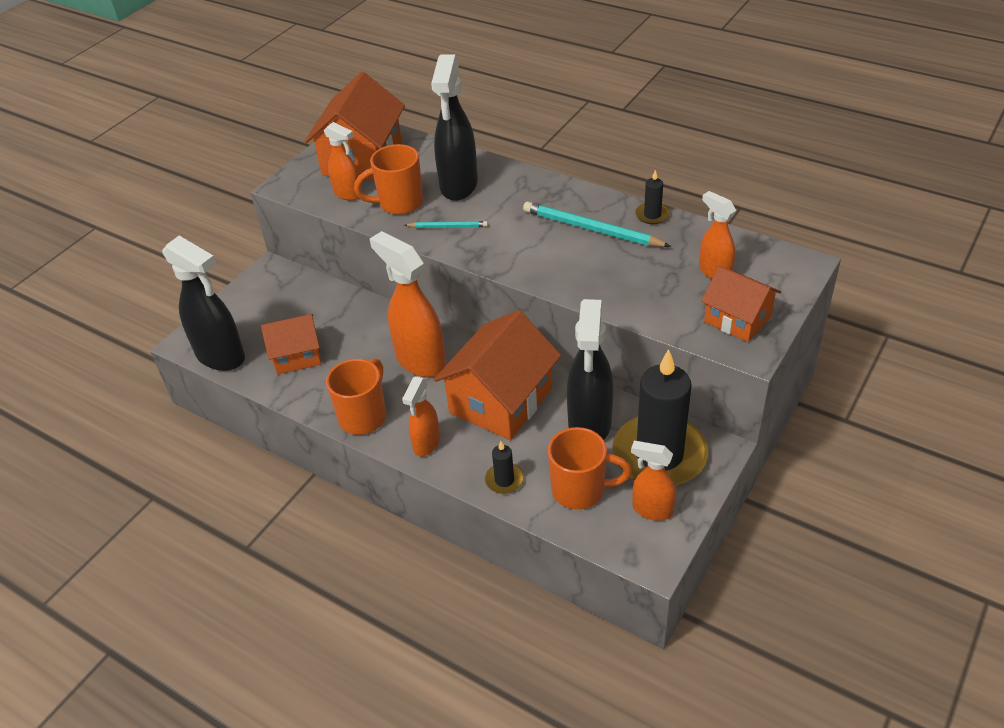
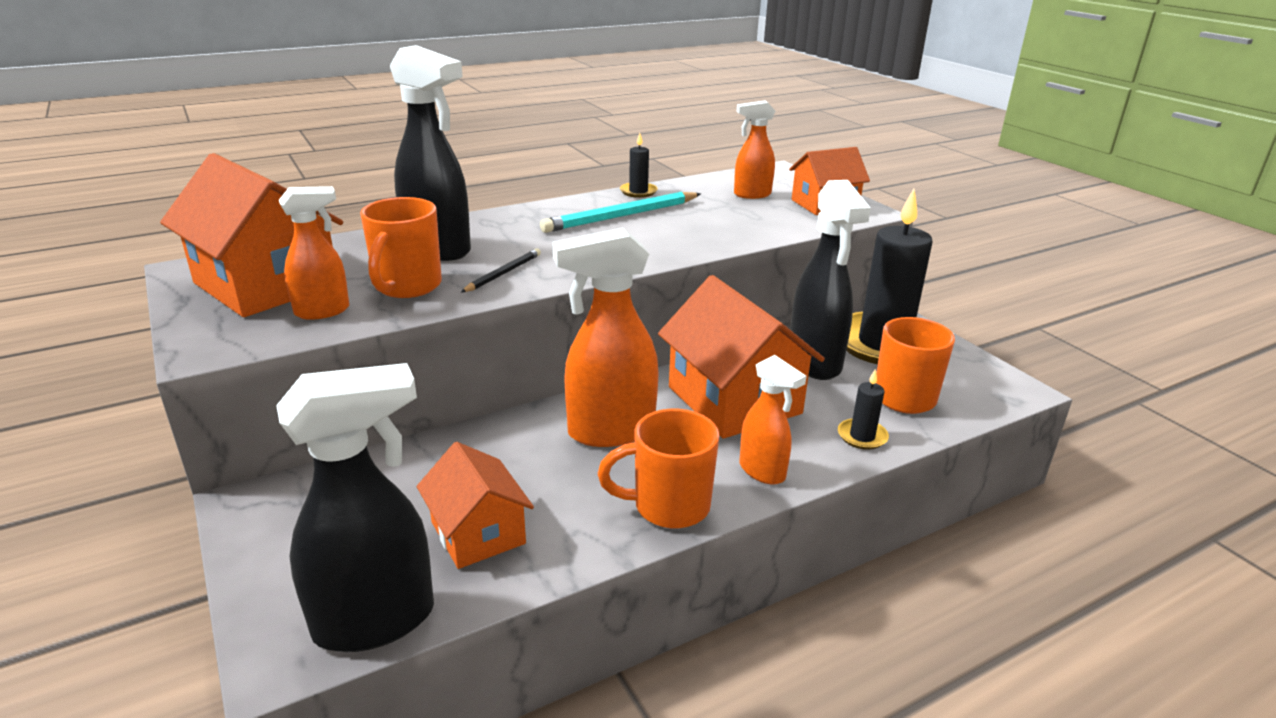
camera: 65 degrees left, 15 degrees down
orange house [261,314,321,375] -> orange house turned 45 degrees counterclockwise [417,442,534,569]
orange mug [326,358,386,435] -> orange mug turned 60 degrees counterclockwise [598,409,719,528]
turquoise pencil [404,221,488,228] -> black pencil [461,248,541,293]
black spray bottle [567,299,613,440] -> black spray bottle turned 45 degrees clockwise [790,180,871,380]
orange spray bottle [631,441,676,521] -> none

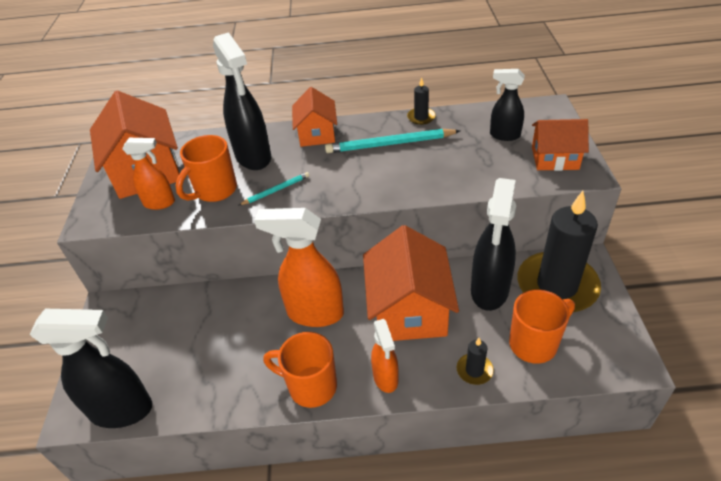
camera: 30 degrees right, 15 degrees up
orange house [417,442,534,569] -> orange house moved to [292,87,337,147]
black pencil [461,248,541,293] -> turquoise pencil [239,172,309,205]
orange spray bottle [734,100,775,199] -> black spray bottle [490,69,525,141]

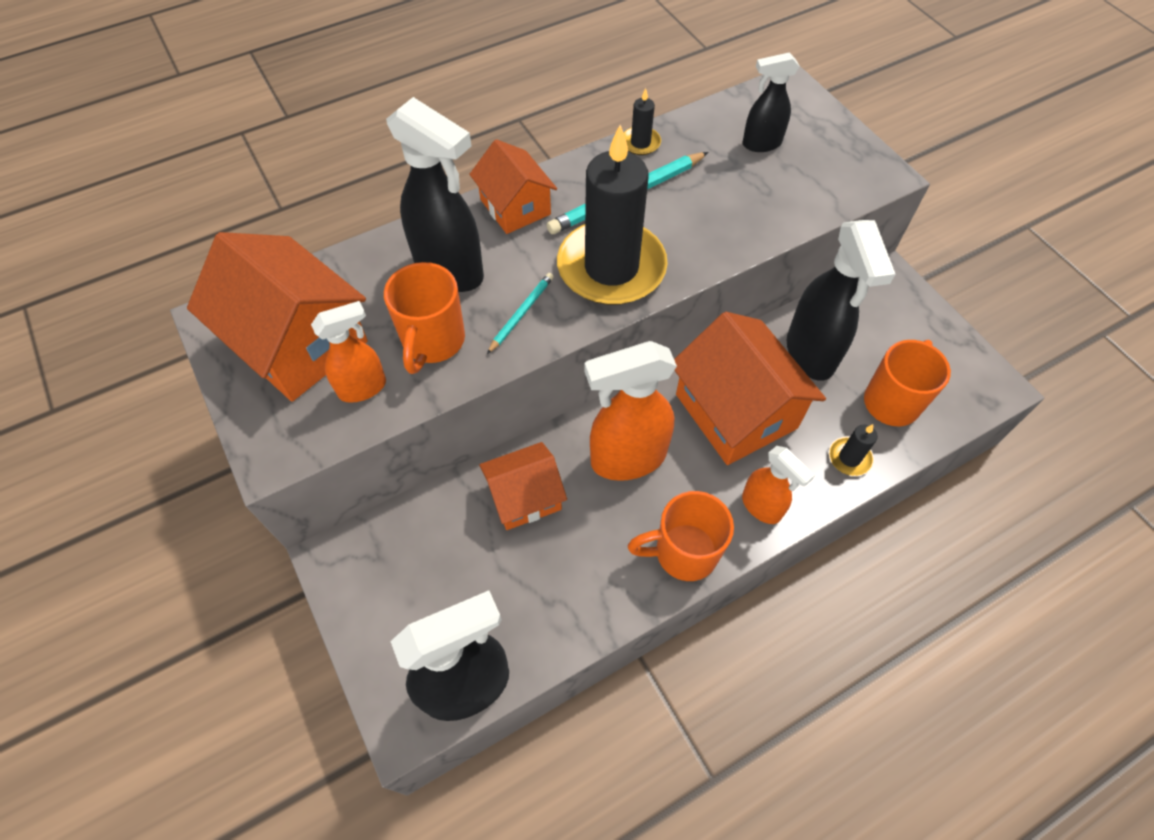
camera: 30 degrees left, 15 degrees up
black candle [517,191,601,312] -> black candle moved to [557,125,668,305]
orange house [532,119,589,171] -> orange house moved to [479,442,567,530]

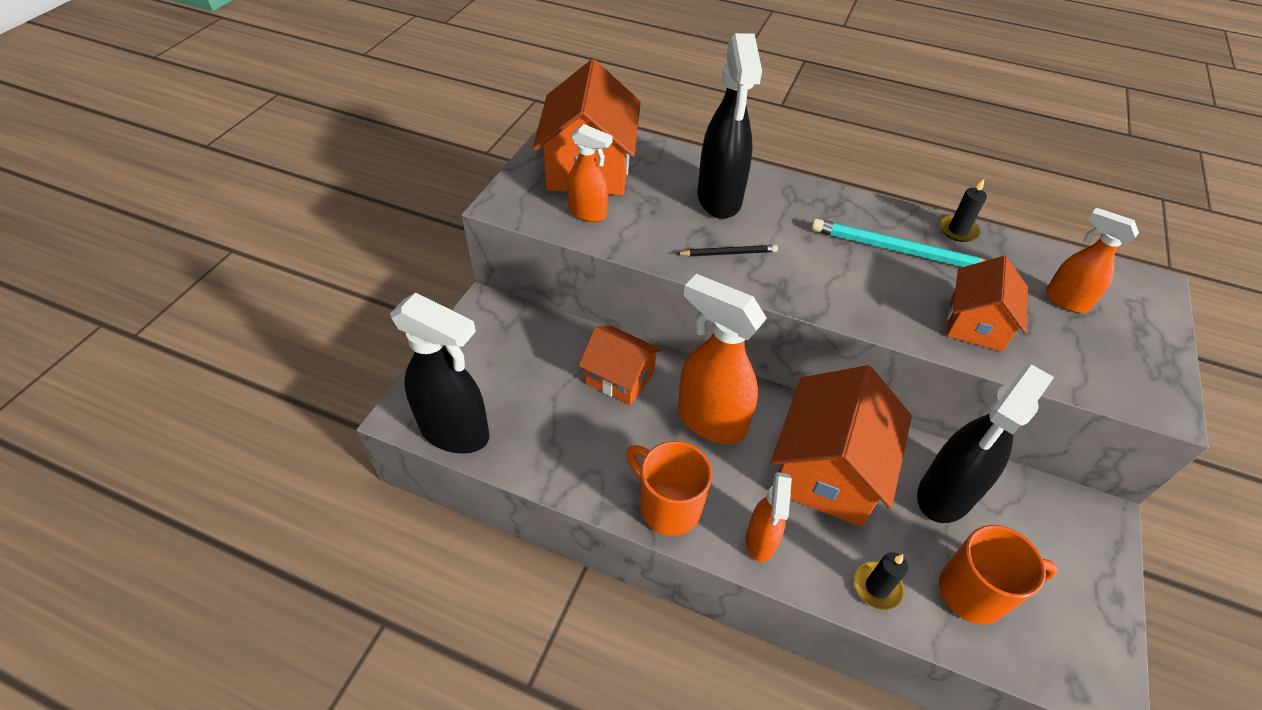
camera: 50 degrees right, 10 degrees down
orange mug [384,262,465,374] -> none
orange house [469,139,557,234] -> orange house moved to [946,256,1028,352]
turquoise pencil [487,273,554,354] -> black pencil [676,245,778,256]
black candle [557,125,668,305] -> none
black spray bottle [742,52,800,152] -> orange spray bottle [1046,208,1139,313]

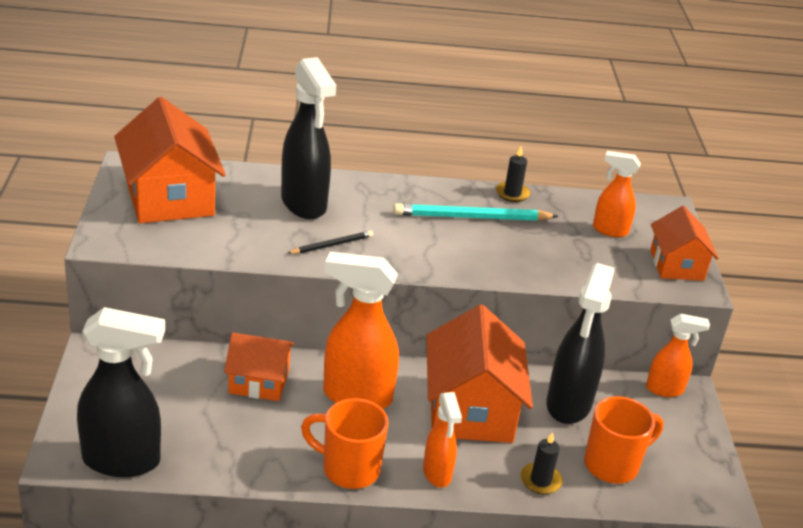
camera: 25 degrees left, 15 degrees down
orange spray bottle [567,124,613,222] -> orange spray bottle moved to [646,314,710,397]
orange house [946,256,1028,352] -> orange house moved to [650,206,718,281]

